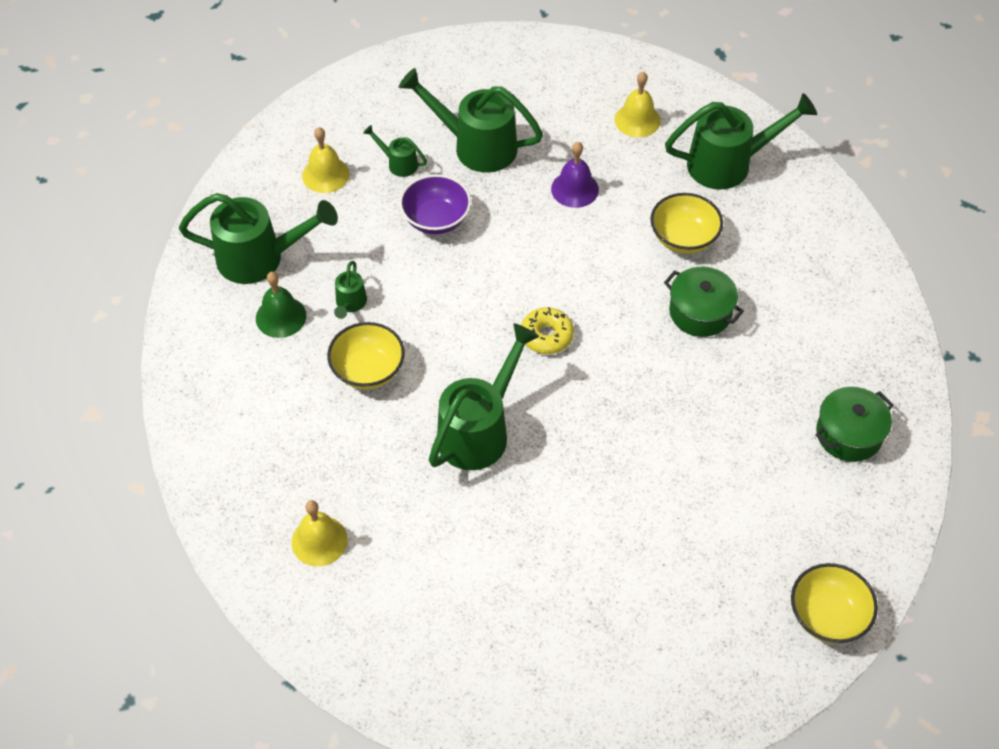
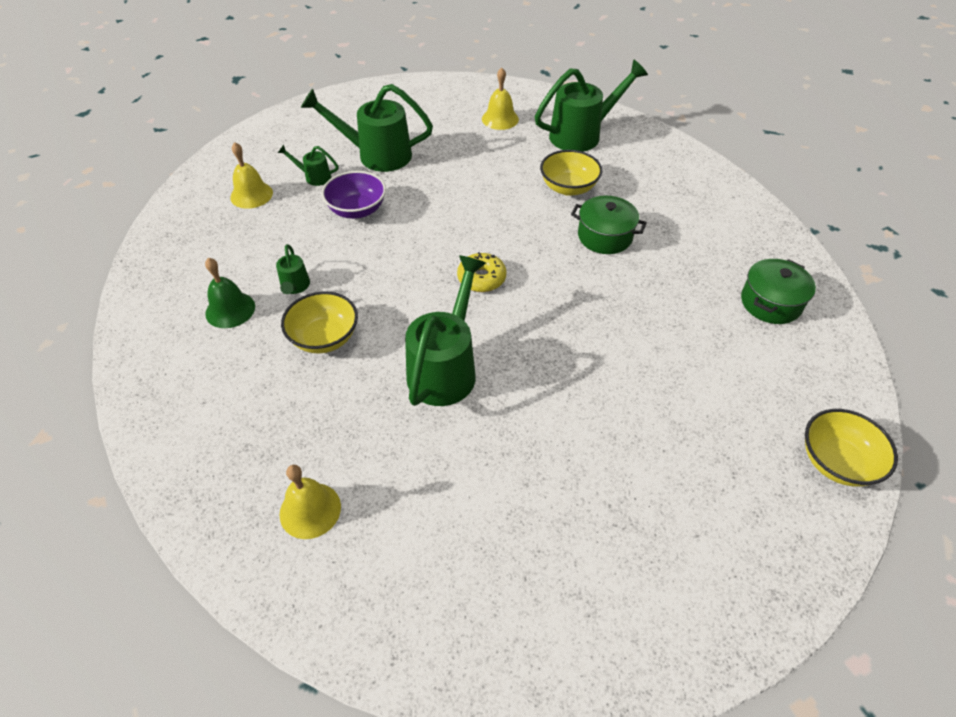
camera: 15 degrees left, 5 degrees down
green watering can [179,193,338,284] -> none
purple bell [551,142,599,208] -> none

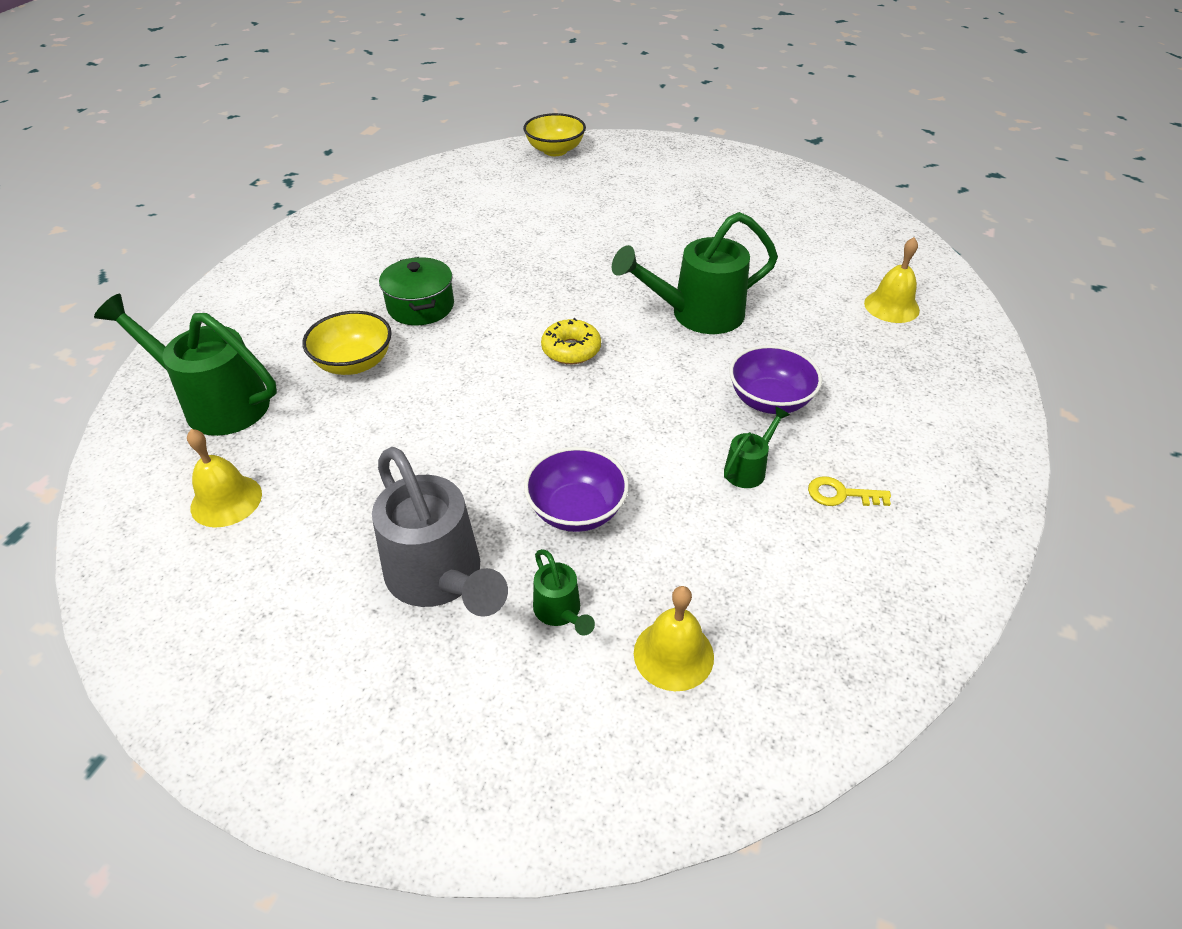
camera: 130 degrees left, 5 degrees down
green bell [205,258,255,328] -> yellow key [808,476,891,506]
yellow bowl [281,291,358,353] -> purple bowl [729,345,822,414]
green watering can [301,84,433,172] -> grey watering can [372,447,508,617]
green pot [741,259,816,324] -> none

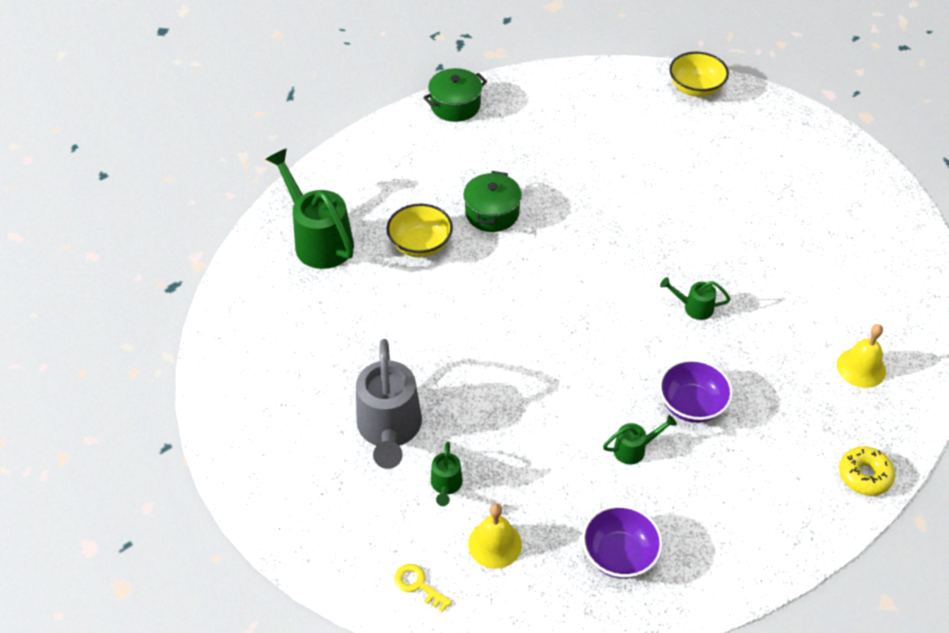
camera: 30 degrees right, 5 degrees up
yellow bell [187,429,262,527] -> none
purple bowl [524,447,629,532] -> purple bowl moved to [582,505,663,579]
yellow donut [541,318,601,364] -> yellow donut moved to [839,446,895,496]
green watering can [612,212,778,334] -> green watering can [660,277,730,320], size x0.47
yellow key [808,476,891,506] -> yellow key moved to [394,564,452,612]
none -> green pot [423,68,487,122]

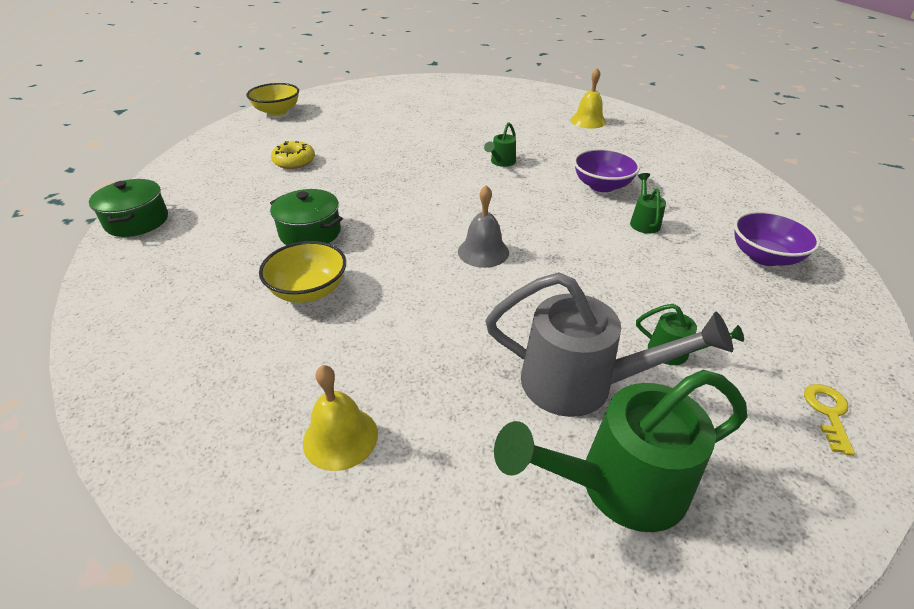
camera: 70 degrees left, 10 degrees down
green watering can [265,148,354,269] -> green watering can moved to [494,370,747,532]
yellow key [394,564,452,612] -> yellow key turned 135 degrees clockwise [804,384,855,456]
yellow bell [468,504,522,569] -> yellow bell moved to [303,365,378,471]
yellow donut [839,446,895,496] -> yellow donut moved to [271,141,315,169]
none -> grey bell [458,185,509,268]

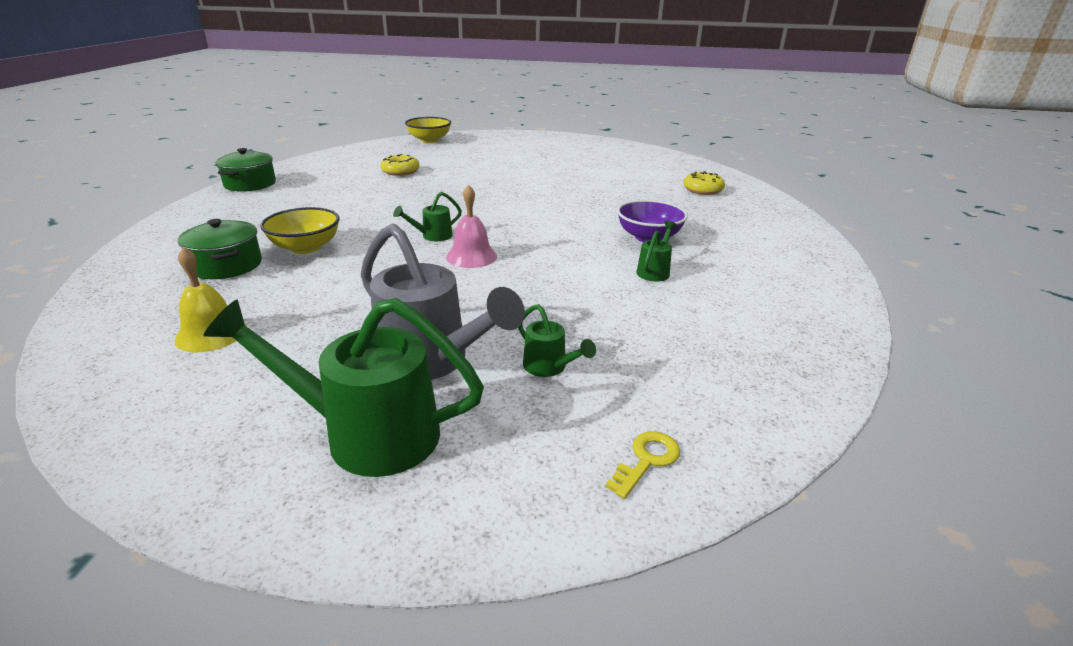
camera: 25 degrees right, 10 degrees down
green pot [270,189,343,245] -> green pot moved to [178,219,262,279]
grey bell [458,185,509,268] -> pink bell [446,185,497,268]
green watering can [484,122,516,167] -> green watering can moved to [393,192,462,241]
yellow bell [571,68,606,129] -> yellow donut [683,171,725,195]
purple bowl [734,211,820,266] -> none

